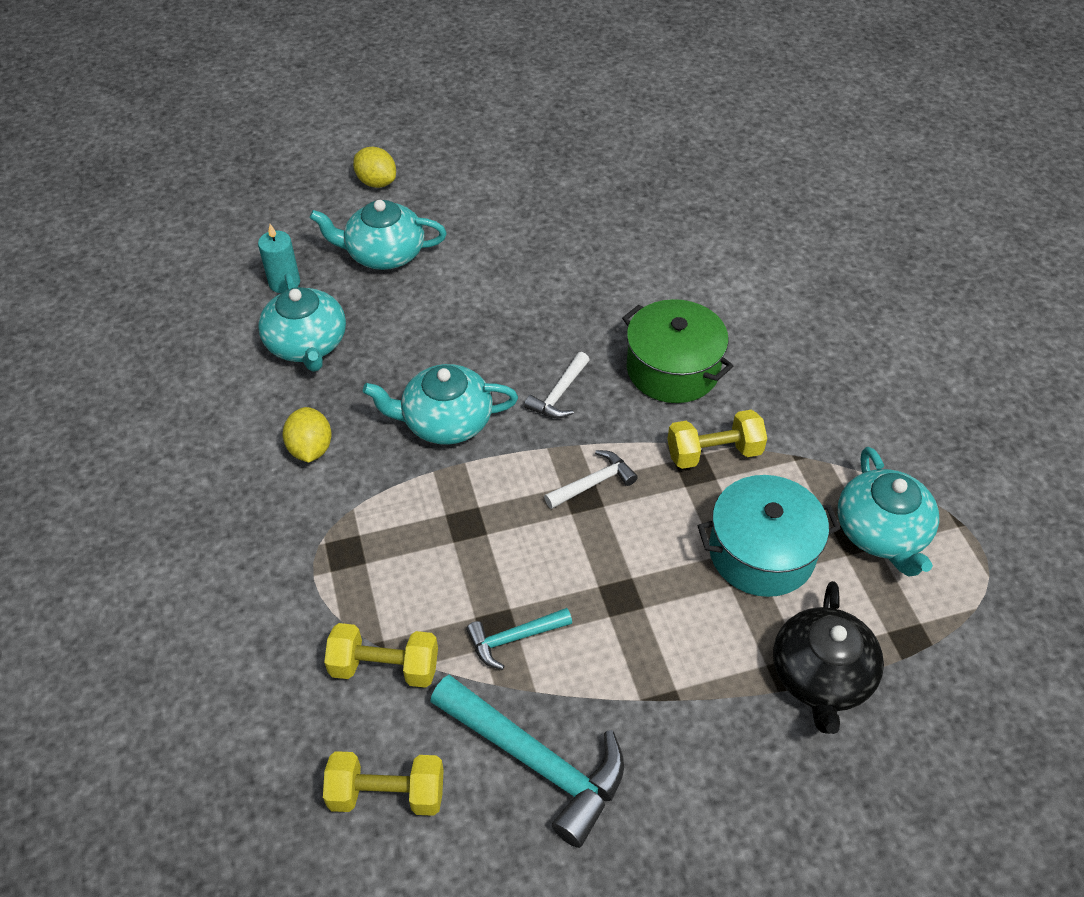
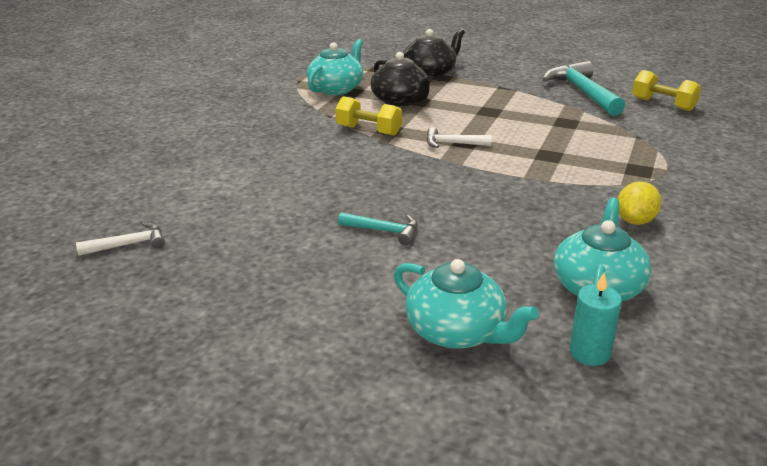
camera: 140 degrees left, 20 degrees down
yellow dumbbell [324,623,438,688] -> none
yellow lemon [353,147,396,188] -> none
turquoise teapot [363,364,518,445] -> none
turquoise hammer [466,608,572,670] -> turquoise hammer moved to [338,212,418,245]
white hammer [524,352,590,418] -> white hammer moved to [76,222,165,256]
green pot [622,299,733,403] -> none
turquoise pot [698,475,841,597] -> black teapot [371,52,433,107]

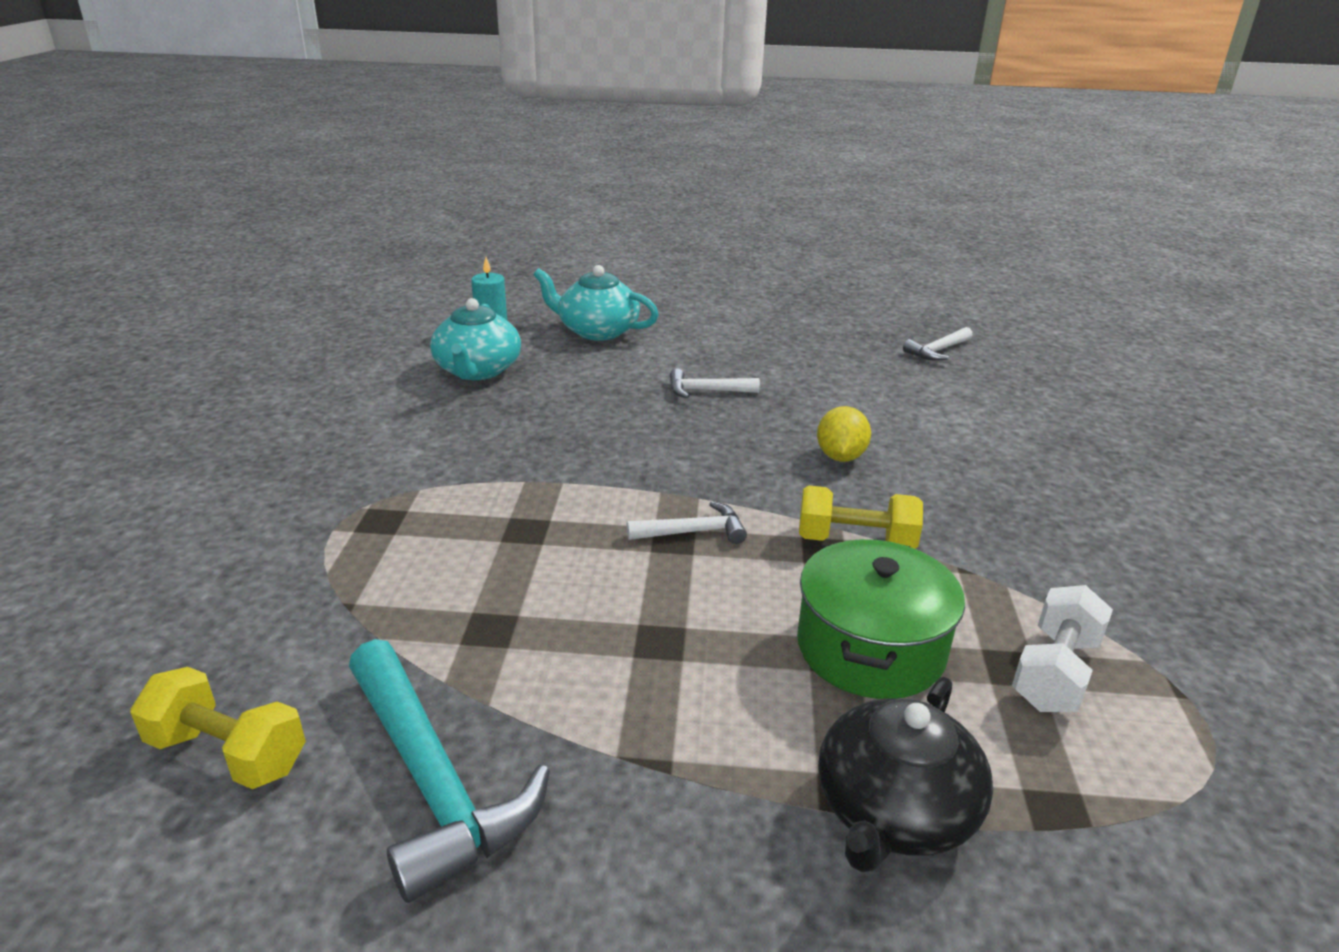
camera: 160 degrees right, 0 degrees up
turquoise teapot [307,39,363,95] -> white dumbbell [1012,585,1113,712]
turquoise hammer [338,212,418,245] -> white hammer [670,368,760,398]
black teapot [371,52,433,107] -> green pot [797,539,965,699]
yellow lemon [617,181,662,225] -> yellow lemon moved to [817,406,871,462]

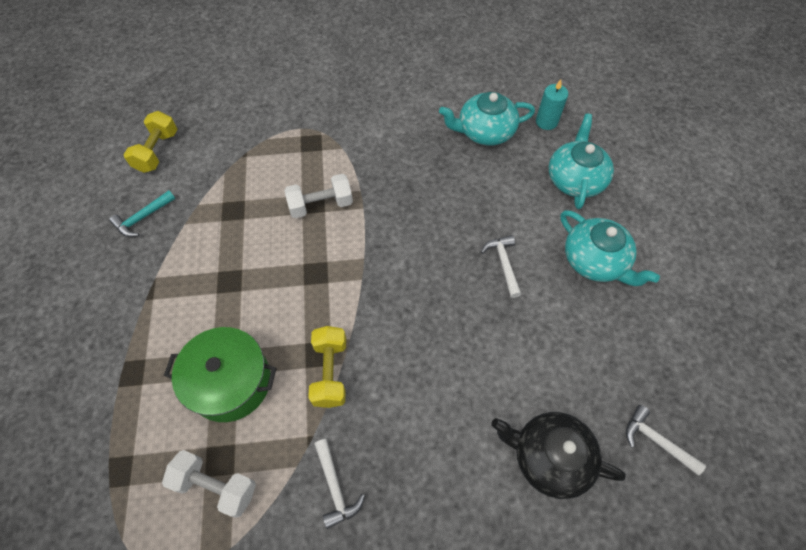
camera: 80 degrees right, 30 degrees up
turquoise hammer [349,639,550,903] -> turquoise hammer [109,190,175,237], size x0.53
white hammer [627,501,747,544] -> white hammer moved to [314,439,365,529]
yellow lemon [817,406,871,462] -> none
black teapot [818,677,993,872] -> black teapot moved to [492,412,626,499]
none -> white dumbbell [284,174,353,218]
none -> turquoise teapot [560,210,660,286]

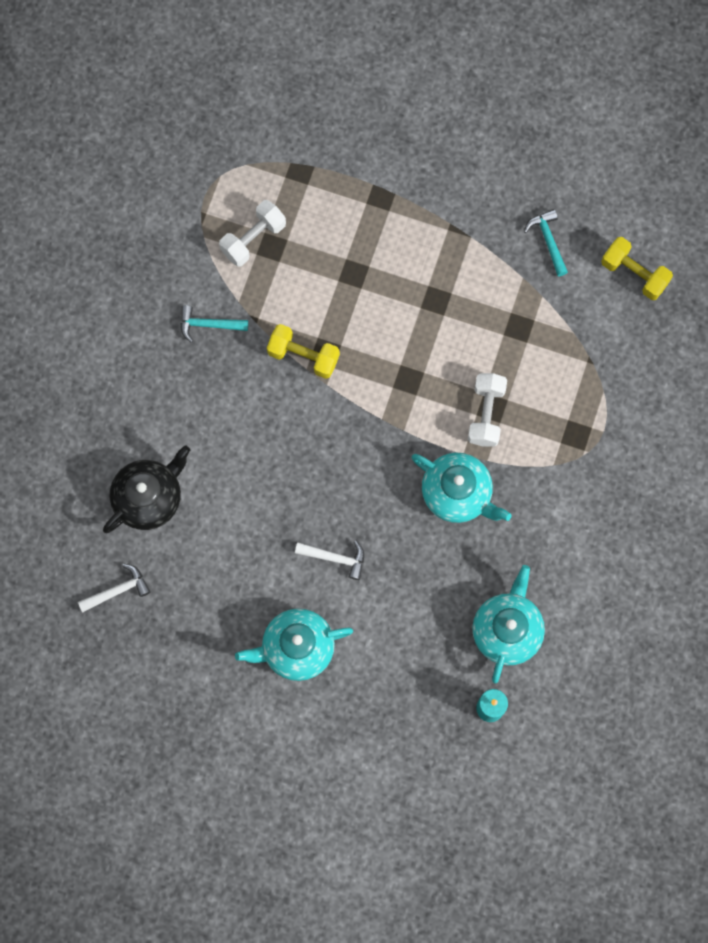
camera: 115 degrees right, 15 degrees up
green pot [164,327,277,422] -> none
white hammer [314,439,365,529] -> turquoise hammer [180,305,248,343]
turquoise teapot [549,114,614,209] -> turquoise teapot moved to [411,453,512,523]

